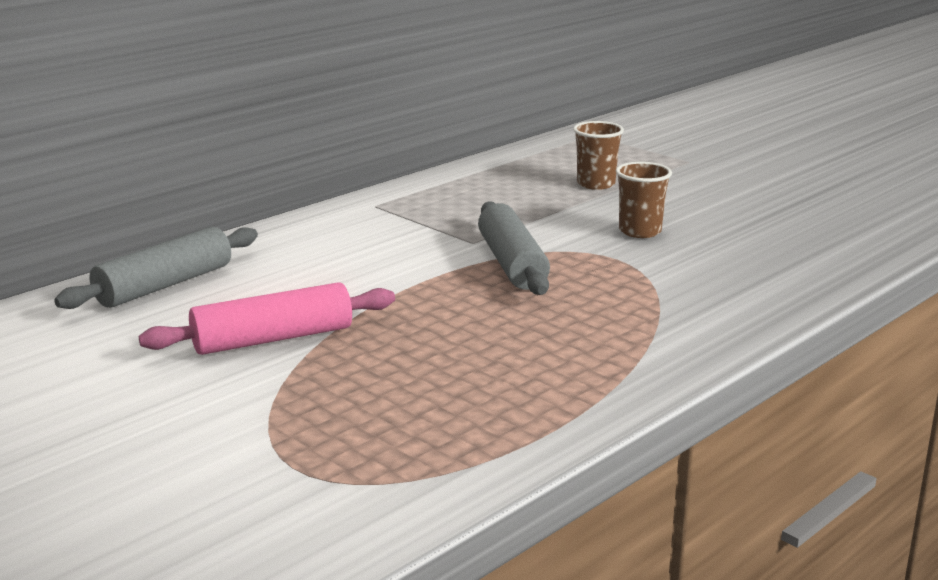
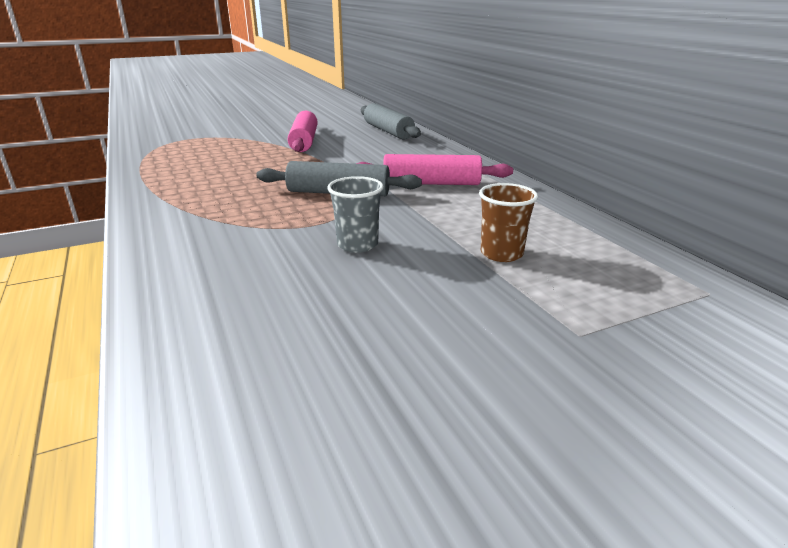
camera: 110 degrees right, 5 degrees up
brown cup [616,162,672,238] -> grey cup [327,176,384,253]
none -> pink rolling pin [356,154,513,185]

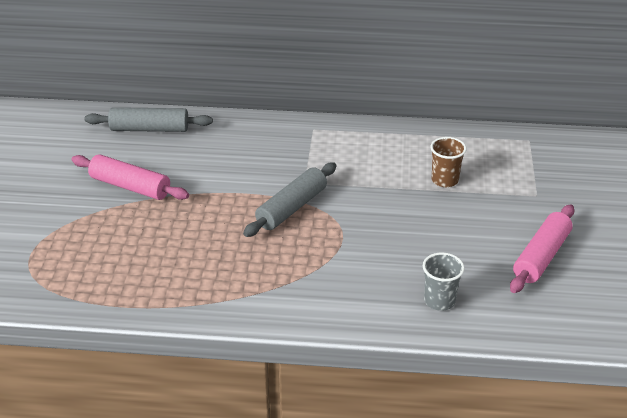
camera: 60 degrees left, 10 degrees up
grey cup [327,176,384,253] -> grey cup moved to [423,252,465,311]
pink rolling pin [356,154,513,185] -> pink rolling pin moved to [510,204,574,293]

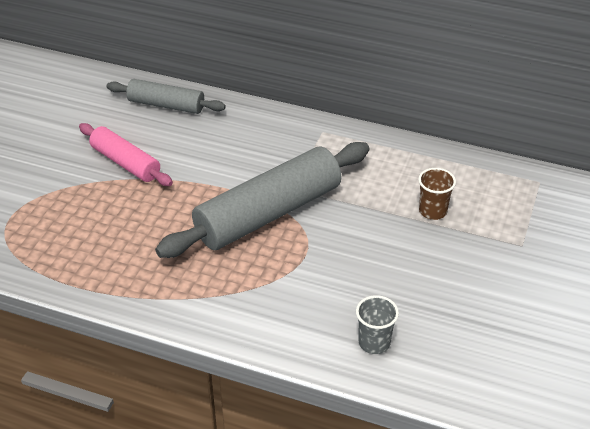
camera: 15 degrees right, 5 degrees up
grey rolling pin [243,162,336,237] -> grey rolling pin [155,142,370,258], size x1.79
pink rolling pin [510,204,574,293] -> none

